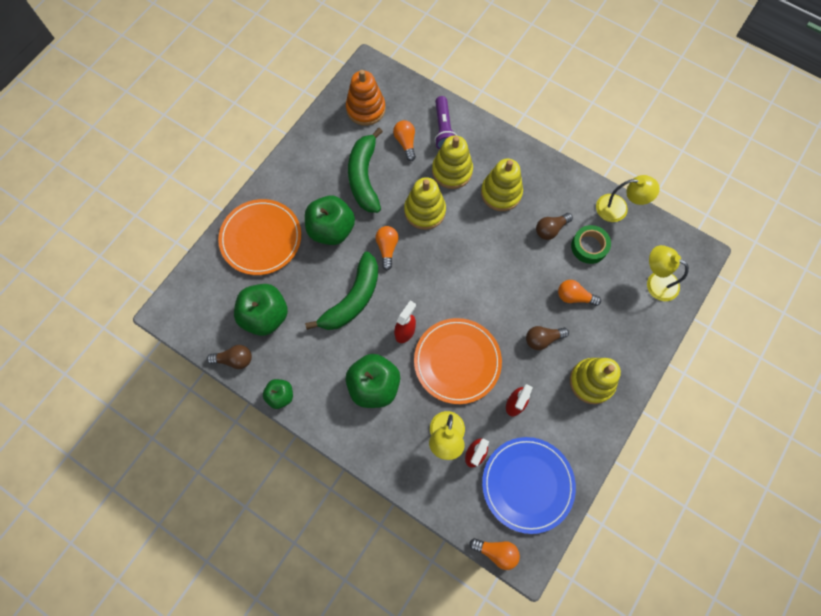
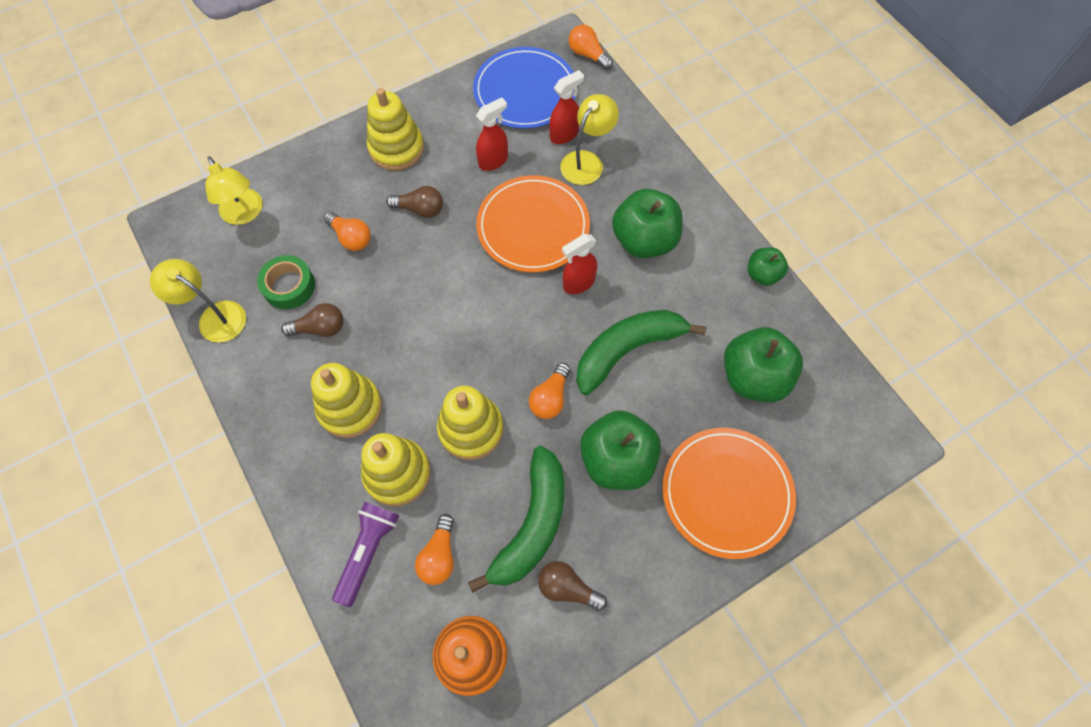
camera: 155 degrees left, 5 degrees down
brown light bulb [207,345,252,369] -> brown light bulb moved to [538,561,607,611]

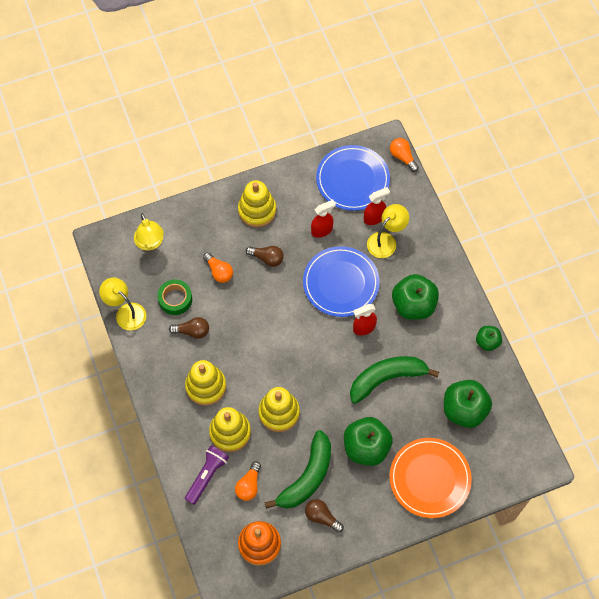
camera: 10 degrees right, 0 degrees up
orange plate [476,175,590,273] -> blue plate [303,246,380,317]
orange light bulb [529,363,571,419] -> none

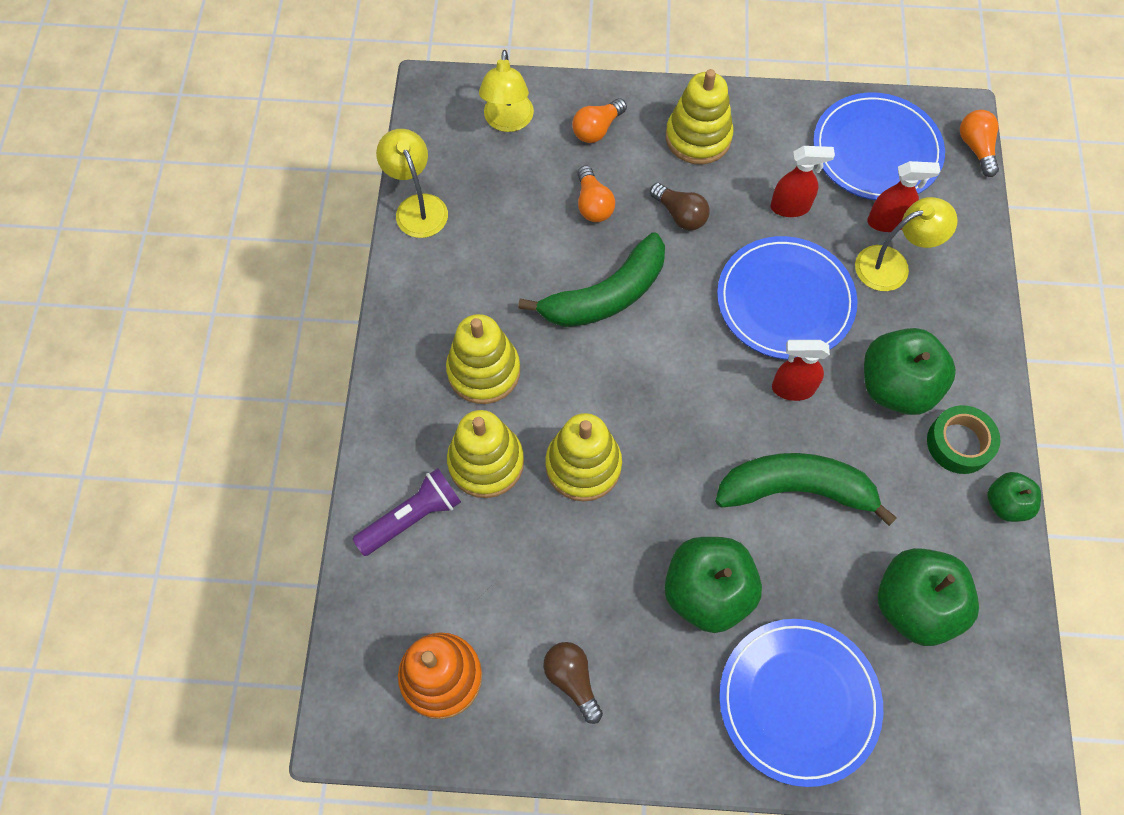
camera: 25 degrees right, 0 degrees up
green tape [157,279,192,315] -> green tape moved to [927,405,1000,474]
brown light bulb [169,317,209,339] -> none
orange light bulb [235,461,261,501] -> orange light bulb moved to [572,98,627,143]
green banana [264,430,331,509] -> green banana moved to [518,232,665,327]
orange plate [390,438,472,518] -> blue plate [719,619,883,787]

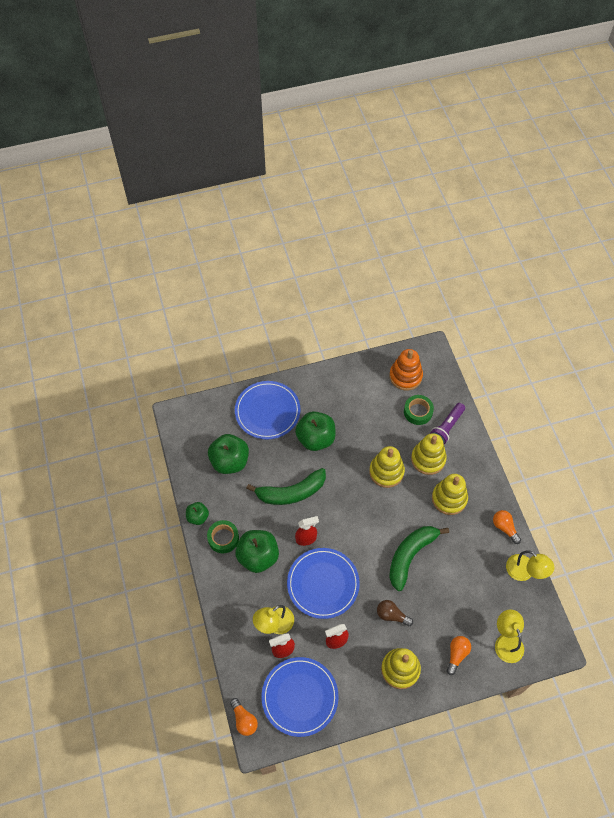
camera: 160 degrees right, 5 degrees down
brown light bulb [543,642,603,724] -> none
orange light bulb [577,165,615,222] -> orange light bulb moved to [493,510,521,544]
none -> green tape [404,395,434,425]

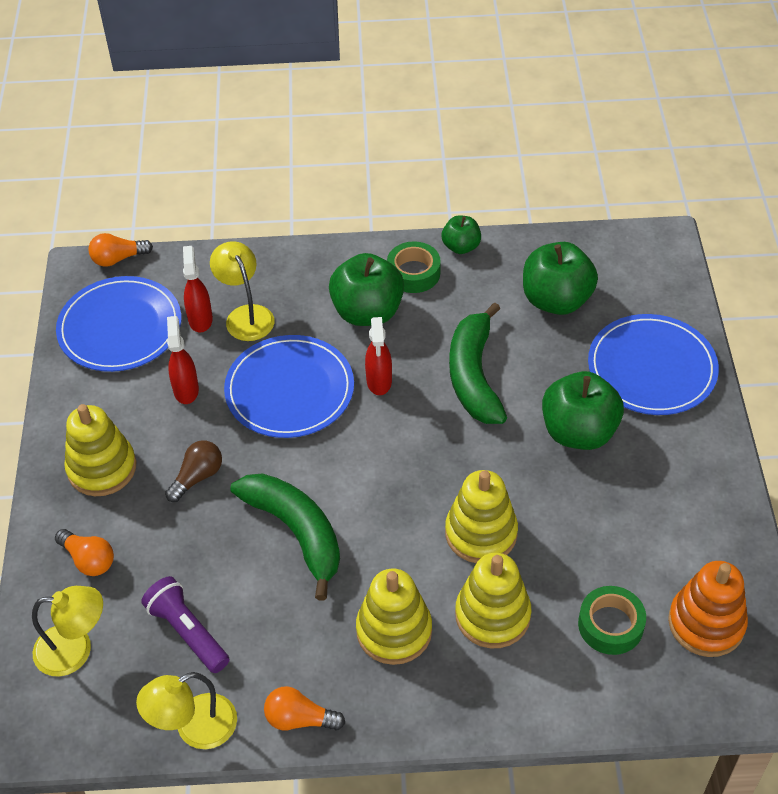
camera: 105 degrees right, 10 degrees down
purple flashlight [430,403,465,444] -> purple flashlight moved to [141,576,230,673]
orange light bulb [493,510,521,544] -> orange light bulb turned 150 degrees counterclockwise [264,686,345,731]

